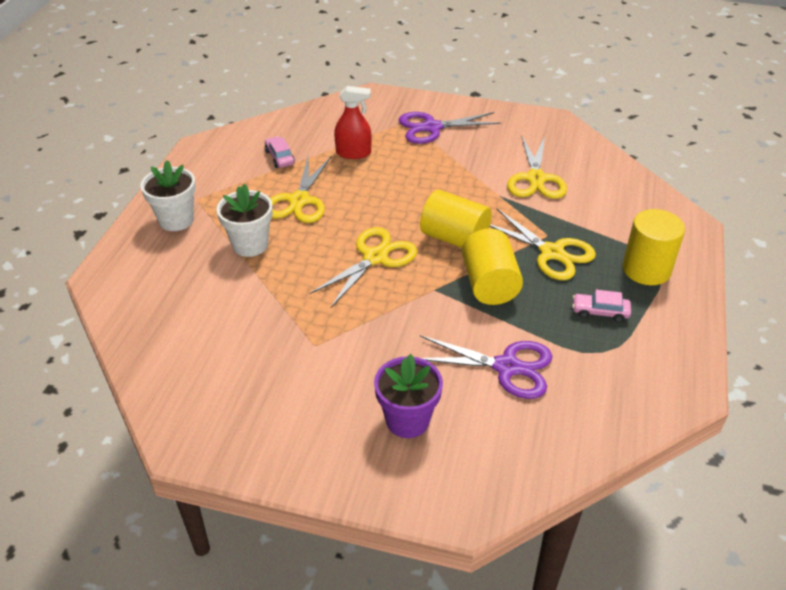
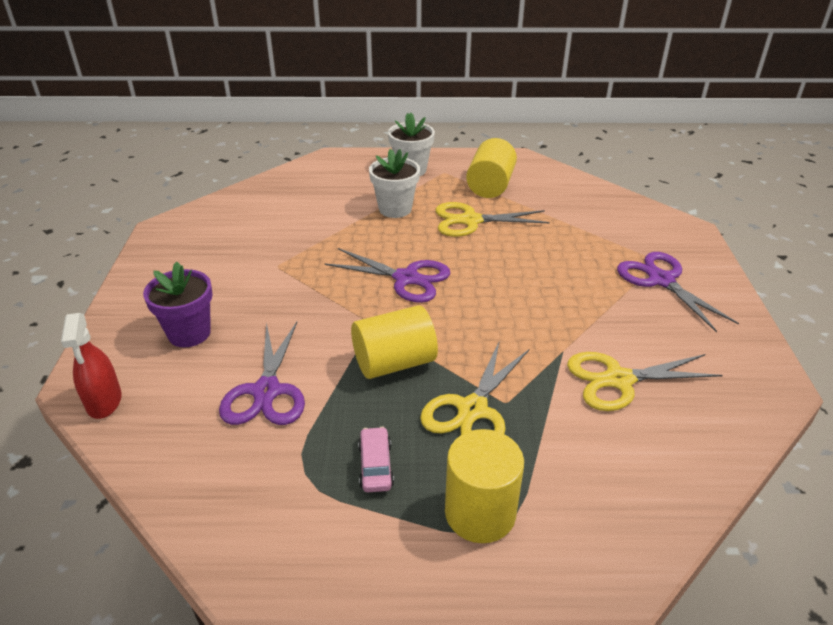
camera: 75 degrees right, 5 degrees down
pink car [265,136,295,168] -> none
yellow scissors [309,227,417,307] -> purple scissors [324,248,451,303]
red spray bottle [334,86,372,159] -> red spray bottle moved to [61,313,122,419]
yellow cylinder [420,190,492,248] -> yellow cylinder moved to [466,138,517,198]

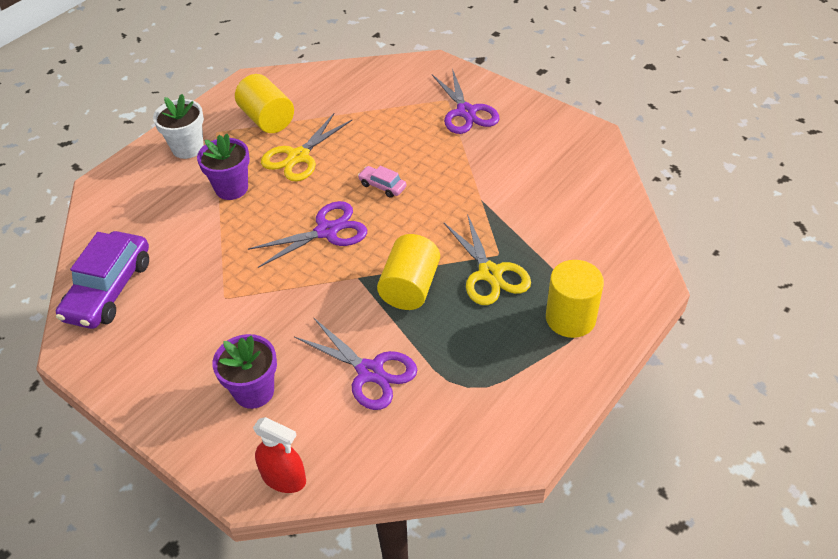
camera: 50 degrees left, 10 degrees up
pink car [358,427,394,492] -> pink car moved to [358,166,406,198]
white flower pot [369,149,420,218] -> purple flower pot [197,134,250,200]
yellow scissors [567,352,723,411] -> none
purple scissors [617,252,739,332] -> purple scissors turned 120 degrees counterclockwise [432,69,499,134]
none -> purple car [56,231,149,329]

